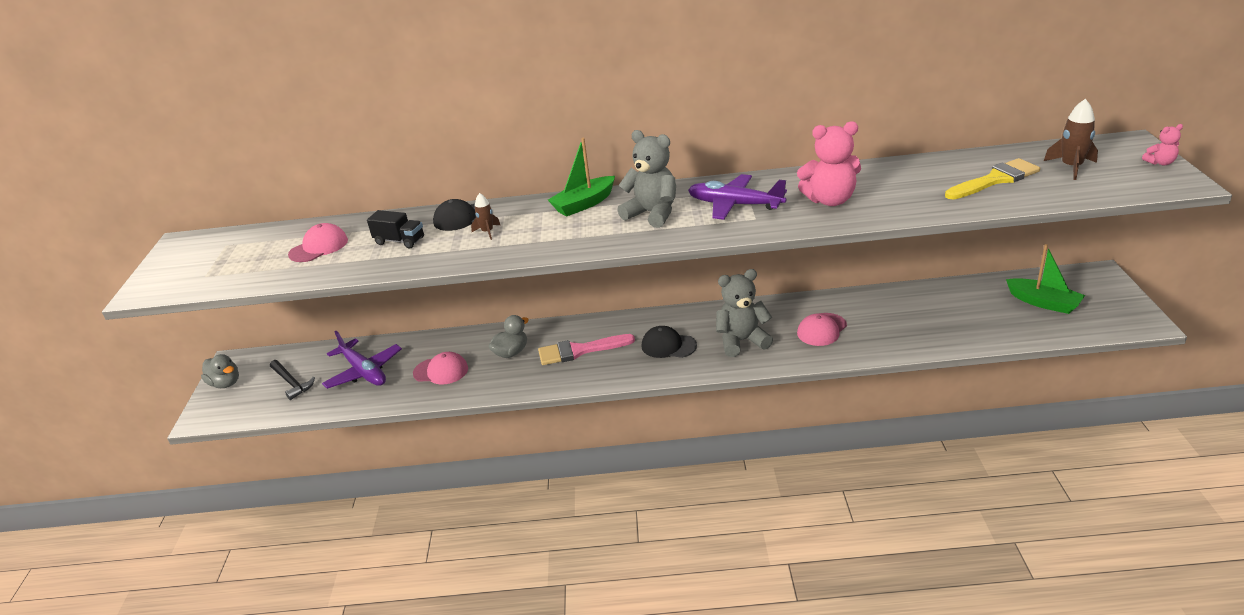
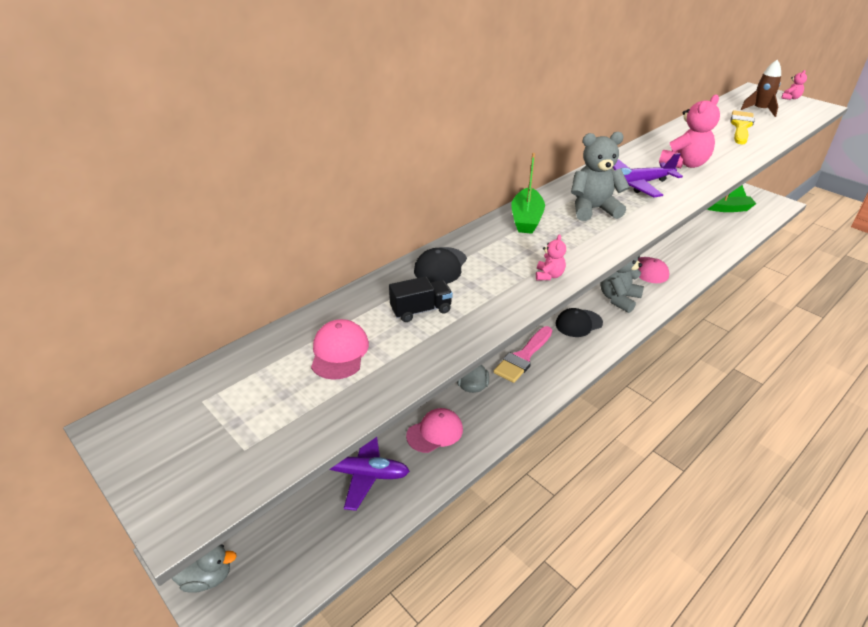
camera: 45 degrees left, 5 degrees up
black hammer [270,360,315,400] -> none
brown rocket [471,193,500,240] -> none
none -> pink teddy bear [536,234,566,280]

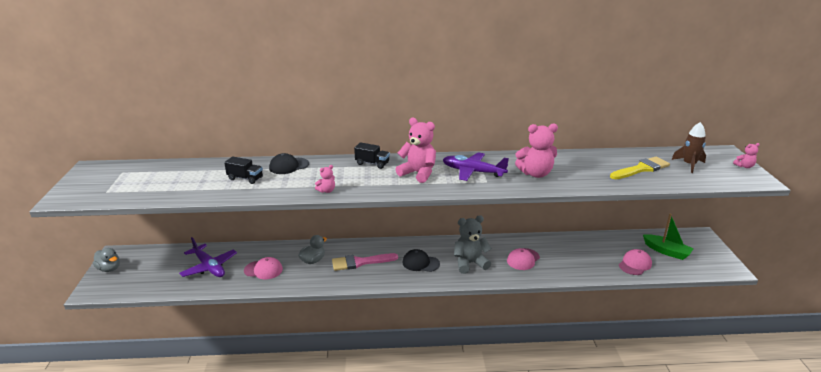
camera: 40 degrees right, 10 degrees down
pink cap [311,319,369,380] -> pink cap moved to [619,249,652,275]
green boat [511,153,545,234] -> black truck [354,142,390,169]
grey teddy bear [571,132,630,221] -> pink teddy bear [395,117,436,183]

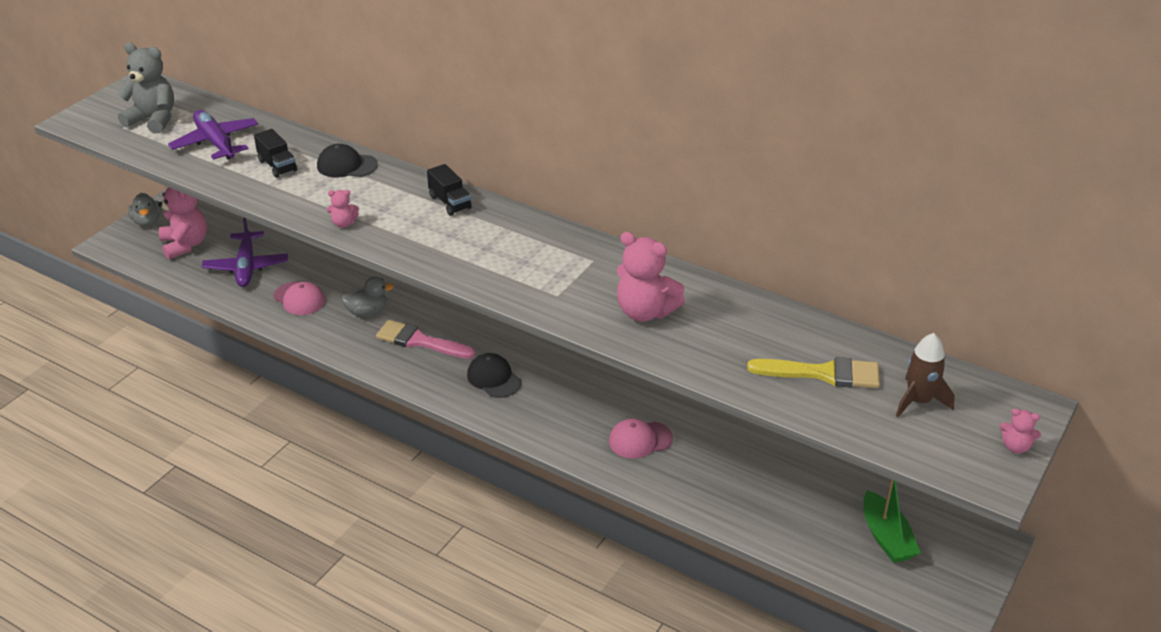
camera: 35 degrees right, 10 degrees up
pink teddy bear [395,117,436,183] -> pink teddy bear moved to [158,187,207,260]
purple plane [443,152,509,181] -> purple plane moved to [168,110,258,160]
grey teddy bear [454,215,492,274] -> grey teddy bear moved to [117,42,174,134]
pink cap [619,249,652,275] -> none

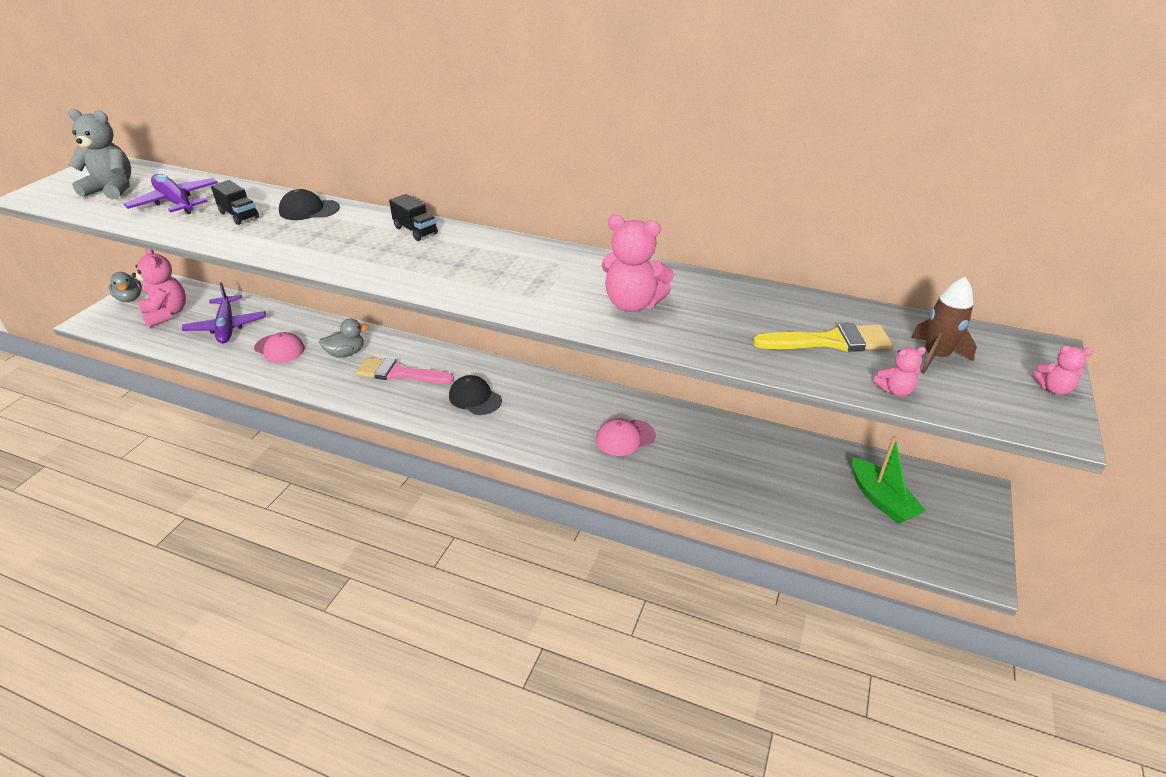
camera: 10 degrees left, 0 degrees up
pink teddy bear [327,190,359,228] -> pink teddy bear moved to [873,347,926,396]

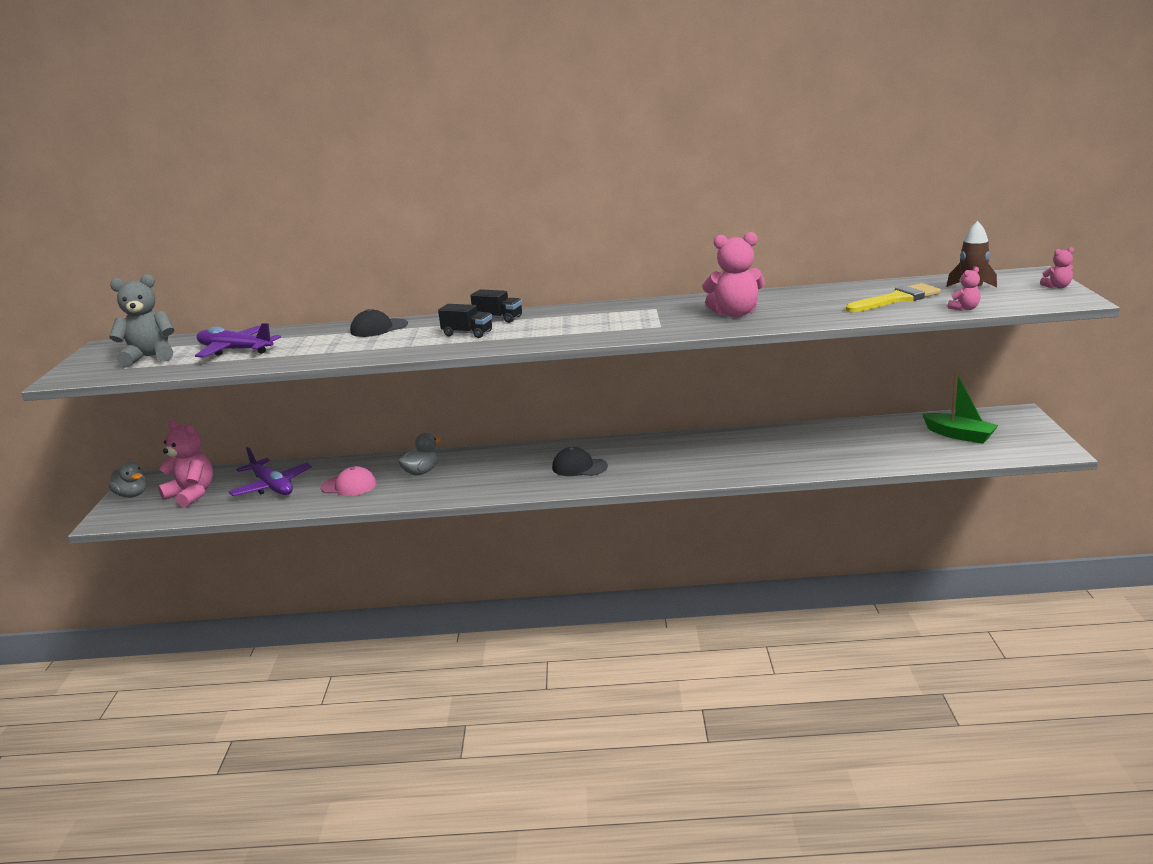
camera: 20 degrees left, 15 degrees down
black truck [211,180,259,225] -> black truck moved to [438,304,492,338]
pink brush [356,358,454,384] -> none
pink cap [596,418,656,456] -> none

